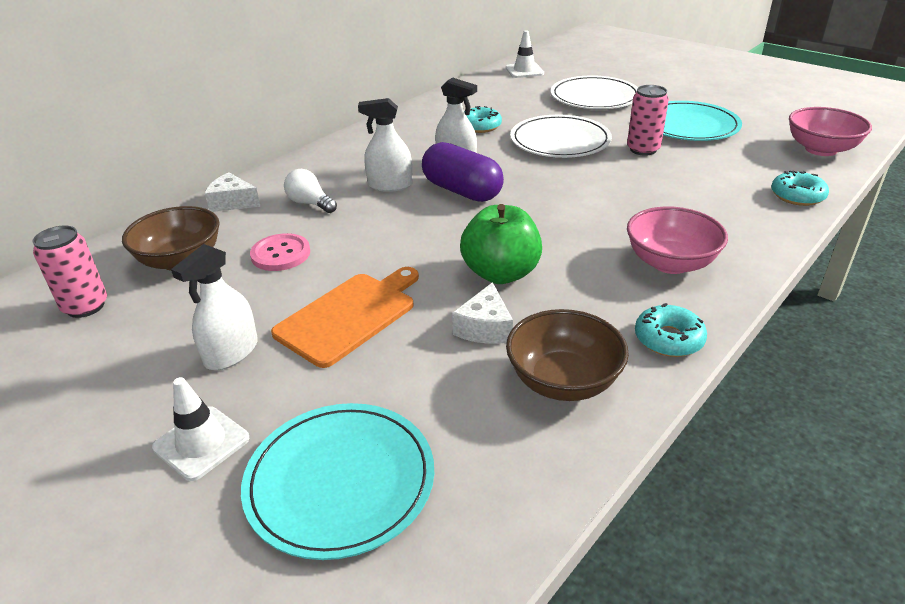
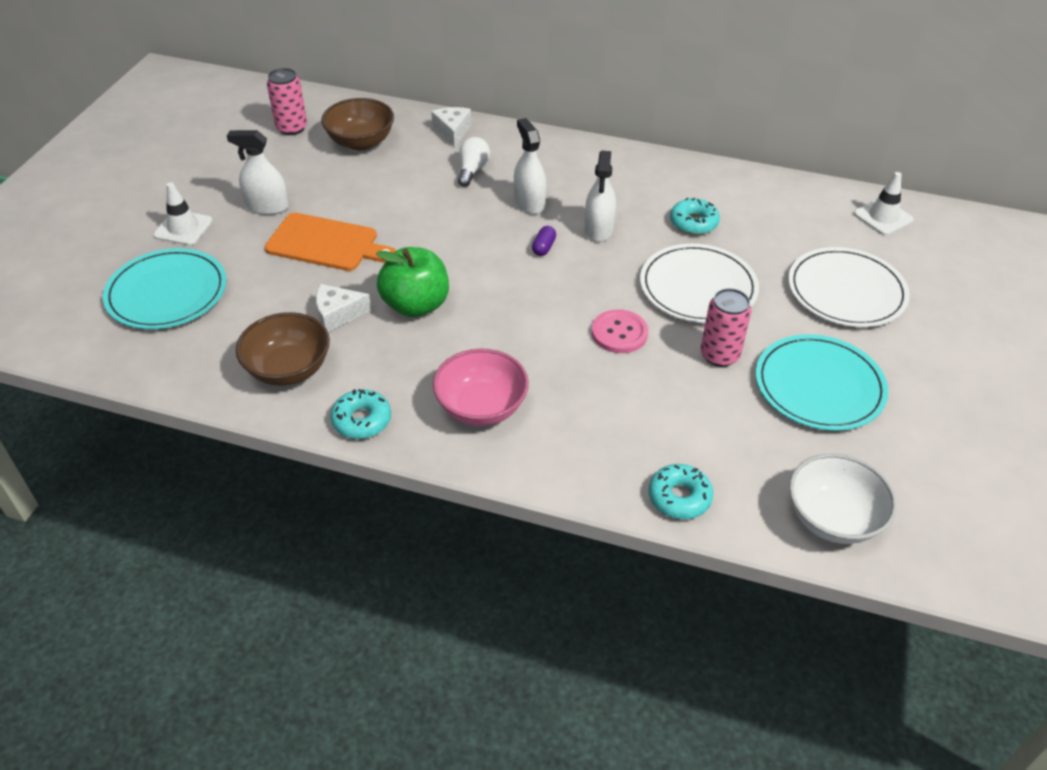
camera: 65 degrees right, 10 degrees up
pink button [250,233,310,271] -> pink button moved to [592,309,648,353]
purple capsule [422,142,504,202] -> purple capsule [532,226,556,256], size x0.41
pink bowl [789,107,872,156] -> white bowl [789,453,897,544]

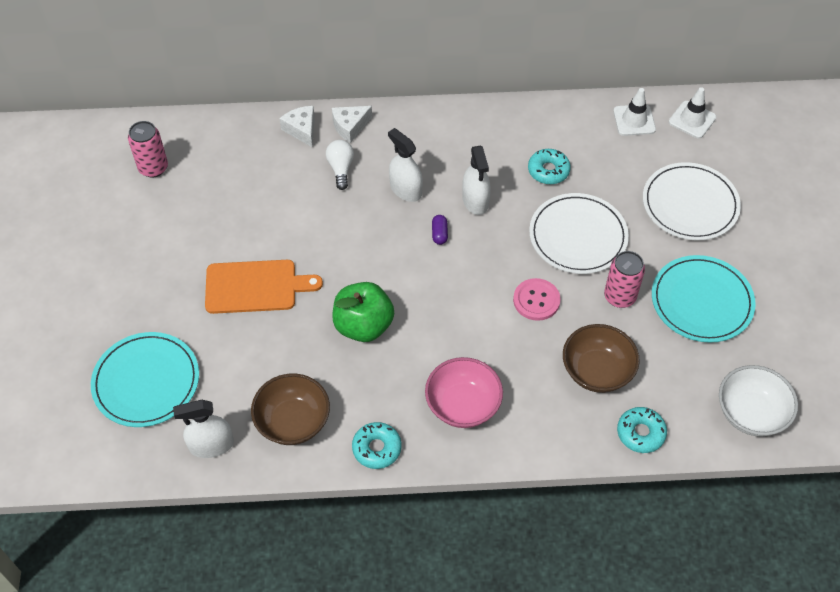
camera: 20 degrees left, 10 degrees up
white traffic cone [153,182,213,246] -> white traffic cone moved to [613,88,656,136]
white spray bottle [227,130,289,215] -> white spray bottle moved to [173,400,234,458]
white cheese [316,284,371,332] -> white cheese moved to [332,106,372,143]
brown bowl [321,98,394,150] -> brown bowl moved to [563,324,640,393]

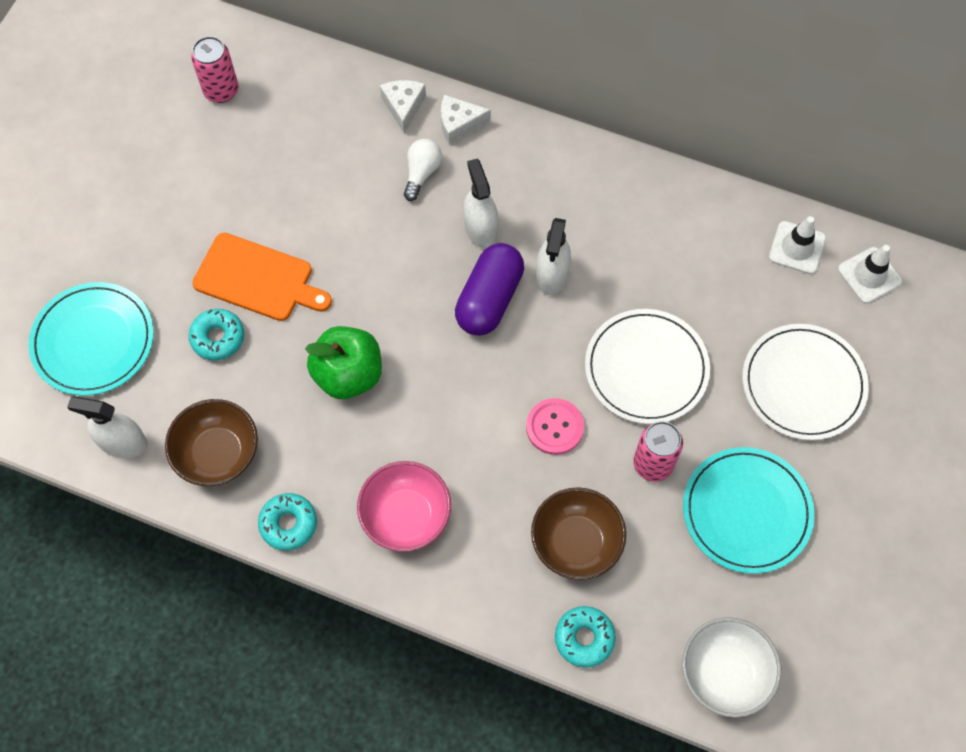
camera: 25 degrees right, 10 degrees up
purple capsule [432,215,448,245] -> purple capsule [455,243,524,336], size x2.45
turquoise donut [528,149,571,184] -> turquoise donut moved to [188,309,244,361]

